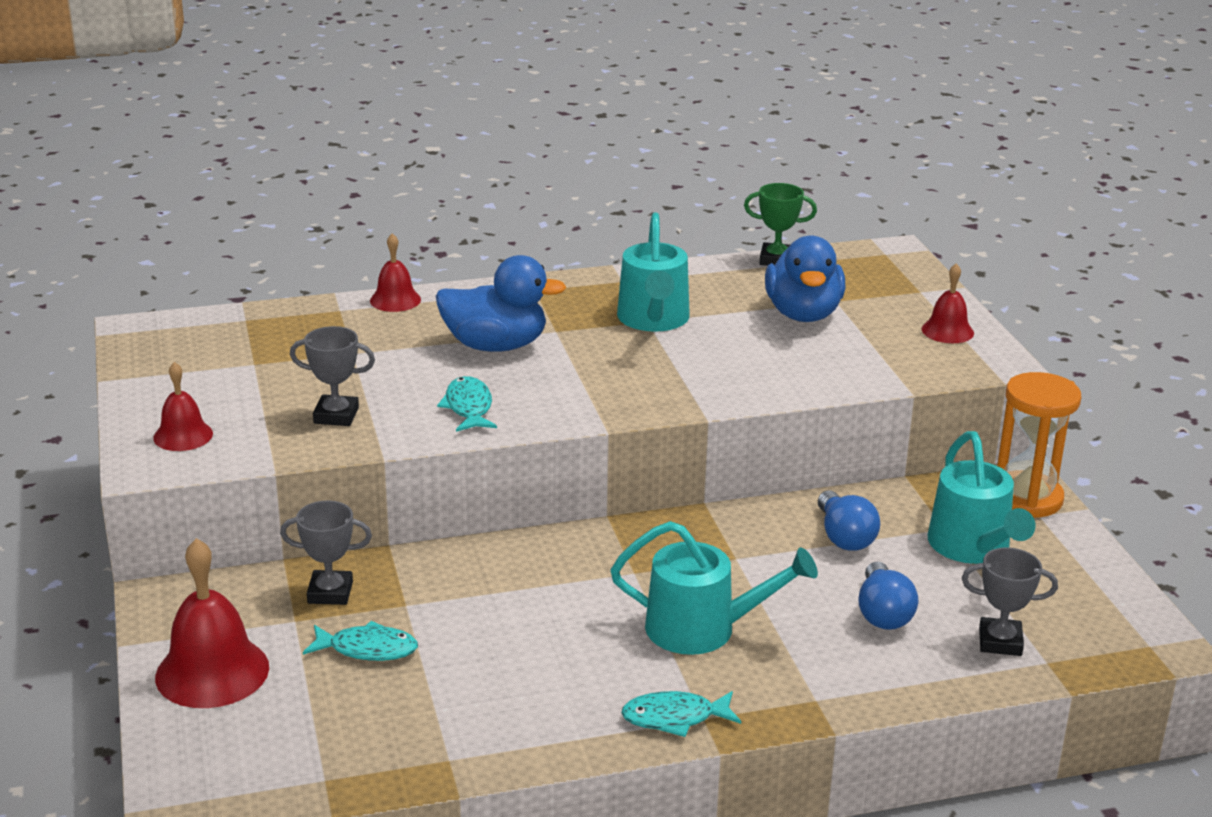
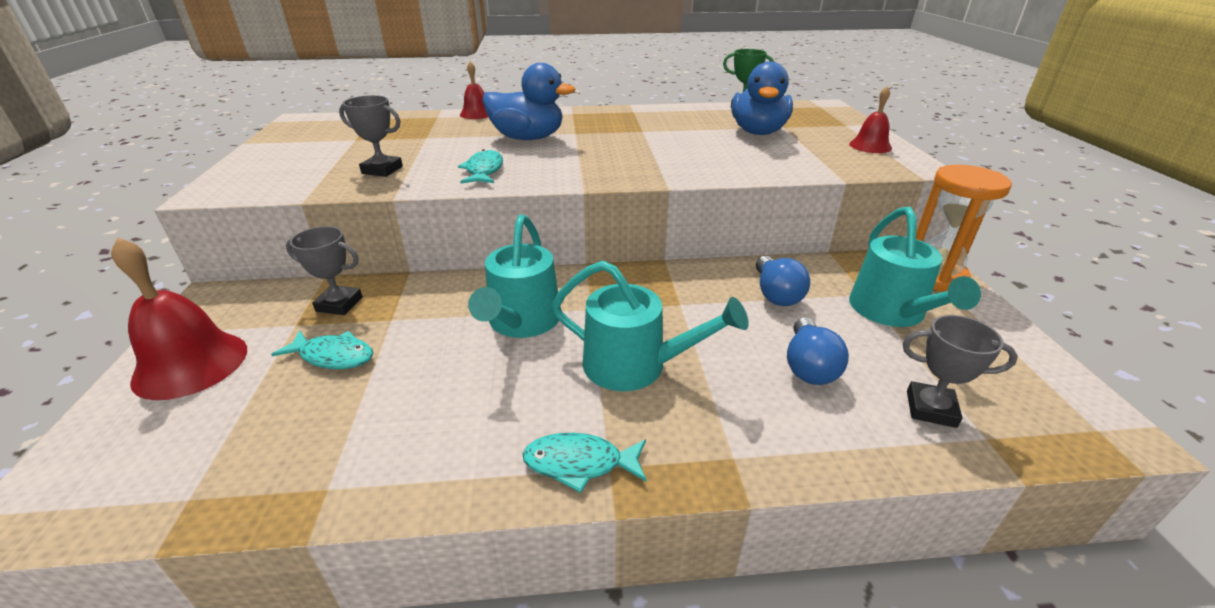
camera: 10 degrees right, 5 degrees up
red bell [153,362,213,451] -> none
turquoise watering can [617,212,690,332] -> turquoise watering can moved to [468,214,559,338]

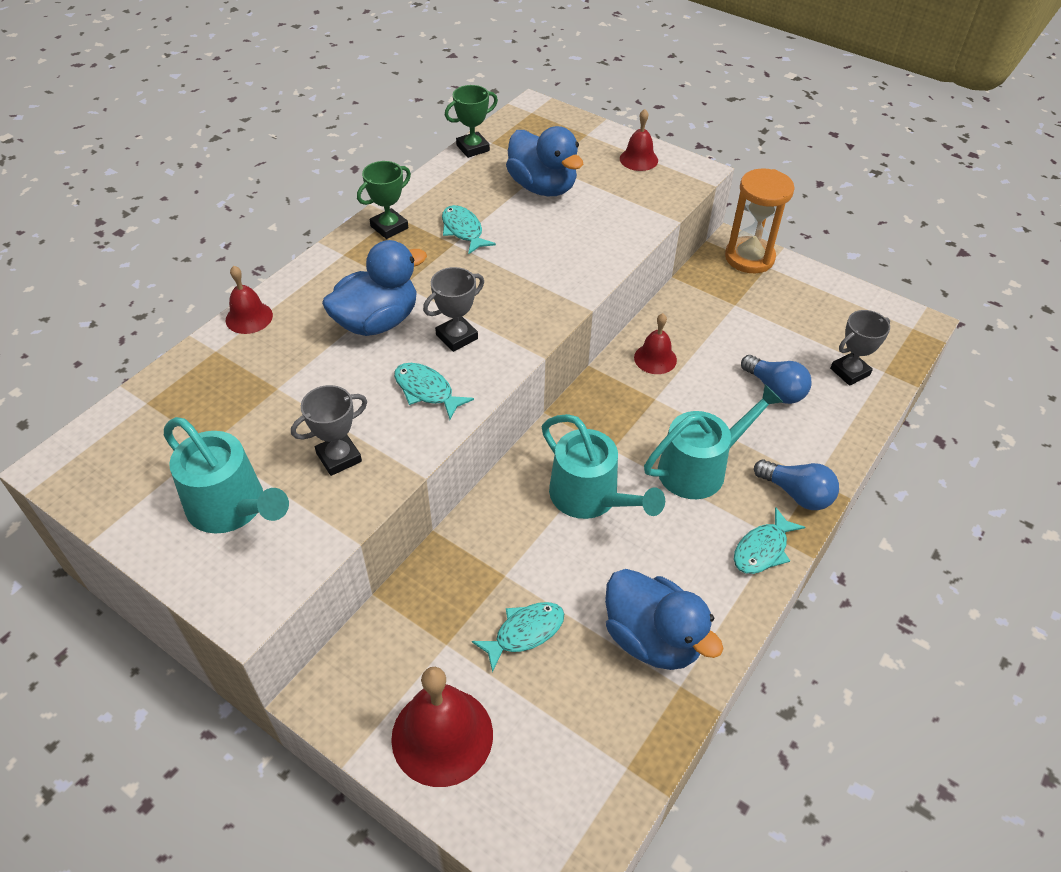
camera: 50 degrees left, 15 degrees up
grey trophy [286,226,363,315] -> grey trophy moved to [423,267,484,352]
blue light bulb [756,256,810,306] -> blue light bulb moved to [754,460,839,510]
turquoise watering can [849,207,981,327] -> turquoise watering can moved to [164,417,289,534]
none -> green trophy [357,161,411,239]
none -> turquoise fish [442,205,496,255]
none -> blue duck [605,569,723,670]
none -> red bell [634,313,677,374]

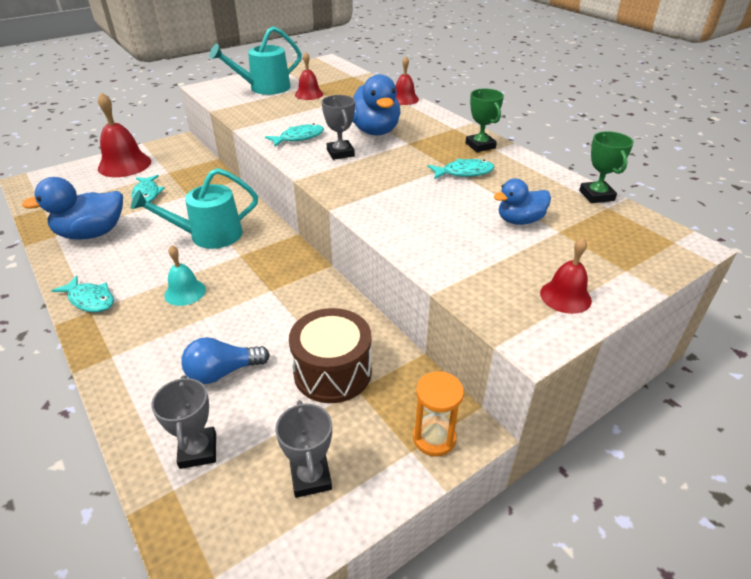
camera: 110 degrees right, 10 degrees down
grey trophy [291,385,367,476] -> grey trophy moved to [276,400,332,498]
blue duck [506,126,583,196] -> blue duck [494,179,551,225], size x0.62
red bell [634,313,677,374] -> red bell moved to [295,52,323,100]
turquoise watering can [644,384,783,499] -> turquoise bell [164,245,206,306]
orange hourglass [725,168,795,273] -> orange hourglass [413,371,464,457], size x0.64
turquoise fish [734,507,805,574] -> turquoise fish turned 150 degrees clockwise [51,275,114,312]
blue light bulb [754,460,839,510] -> none
none -> brown drum [289,308,372,403]

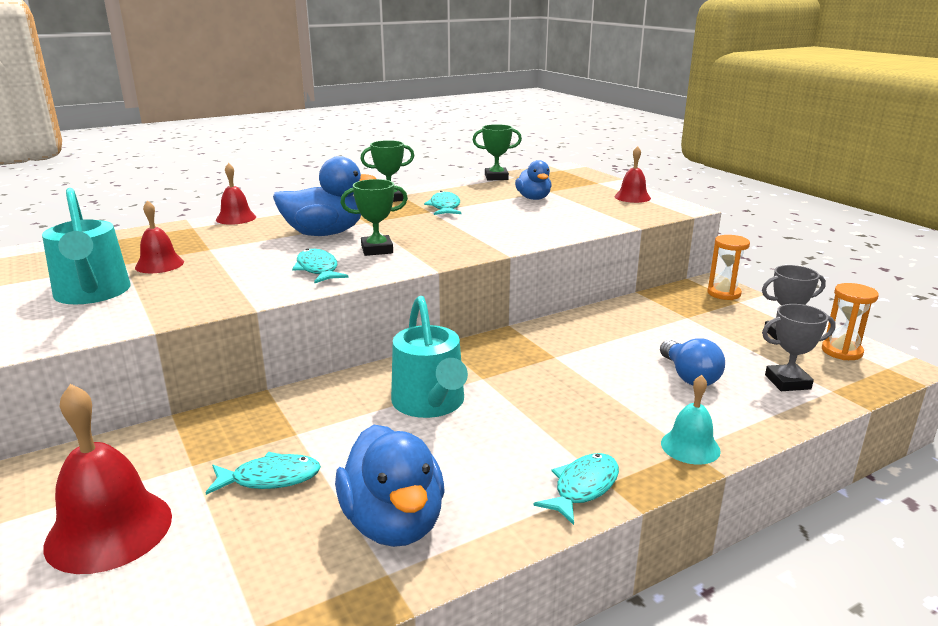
camera: 85 degrees left, 15 degrees down
turquoise bell [164,245,206,306] -> turquoise bell moved to [661,375,721,465]
brown drum [289,308,372,403] -> none
grey trophy [322,95,355,160] -> green trophy [340,179,408,256]
none -> orange hourglass [822,283,879,360]

